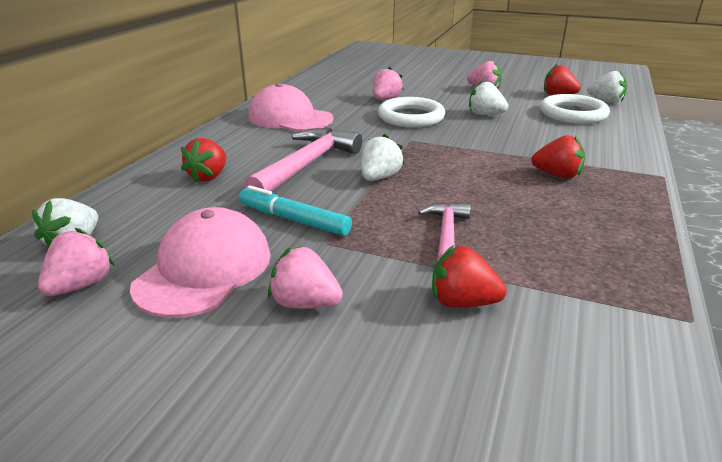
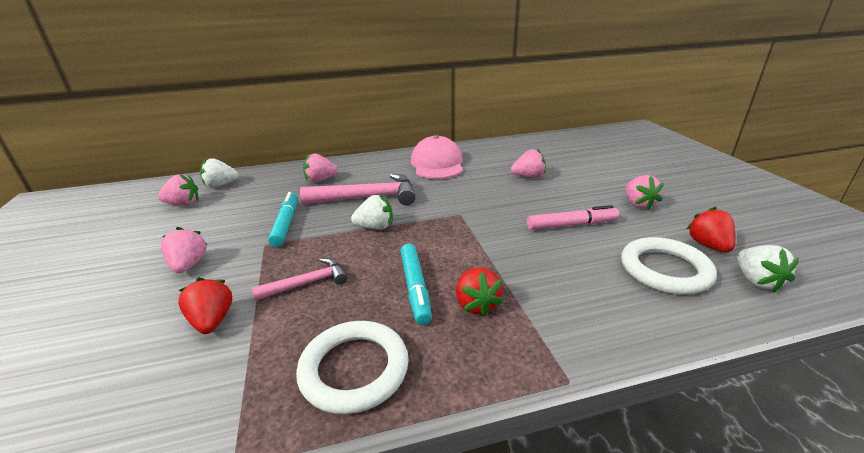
camera: 55 degrees right, 0 degrees up
pink cap [130,207,271,318] -> none
red strawberry [181,138,226,183] -> pink strawberry [303,153,338,182]
white ring [378,97,445,127] -> white ring moved to [296,321,409,414]
white strawberry [469,80,508,115] -> pink marker [527,205,619,230]
none -> turquoise marker [401,243,432,325]

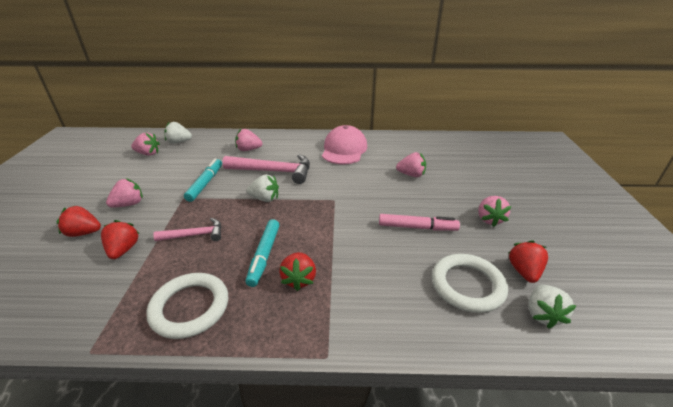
camera: 15 degrees right, 5 degrees up
pink strawberry [161,227,207,273] -> pink strawberry turned 45 degrees clockwise [106,178,143,208]
none -> red strawberry [56,206,101,237]

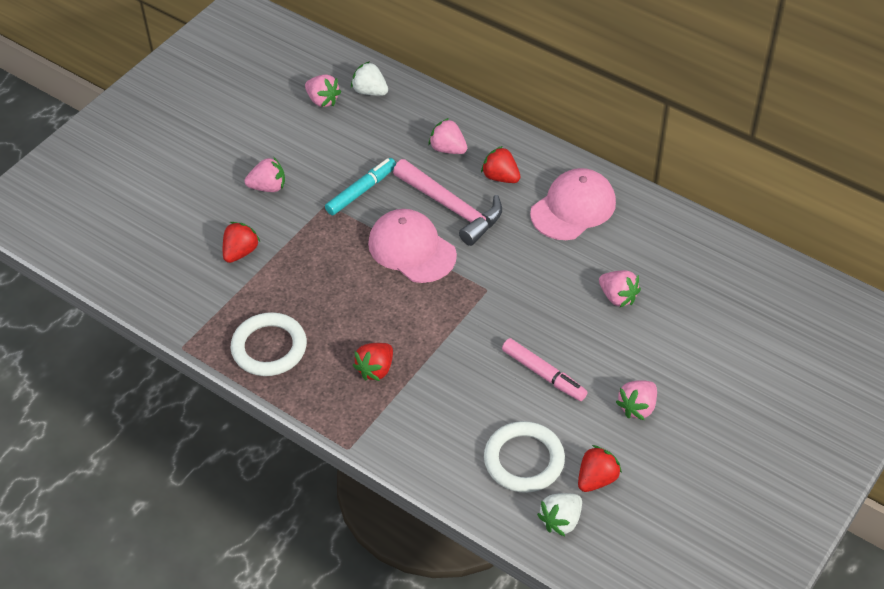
camera: 35 degrees right, 15 degrees up
red strawberry [56,206,101,237] -> red strawberry moved to [481,146,520,183]
pink hammer [153,218,221,241] -> none
turquoise marker [246,219,279,287] -> none
white strawberry [247,174,279,202] -> pink cap [368,209,457,283]

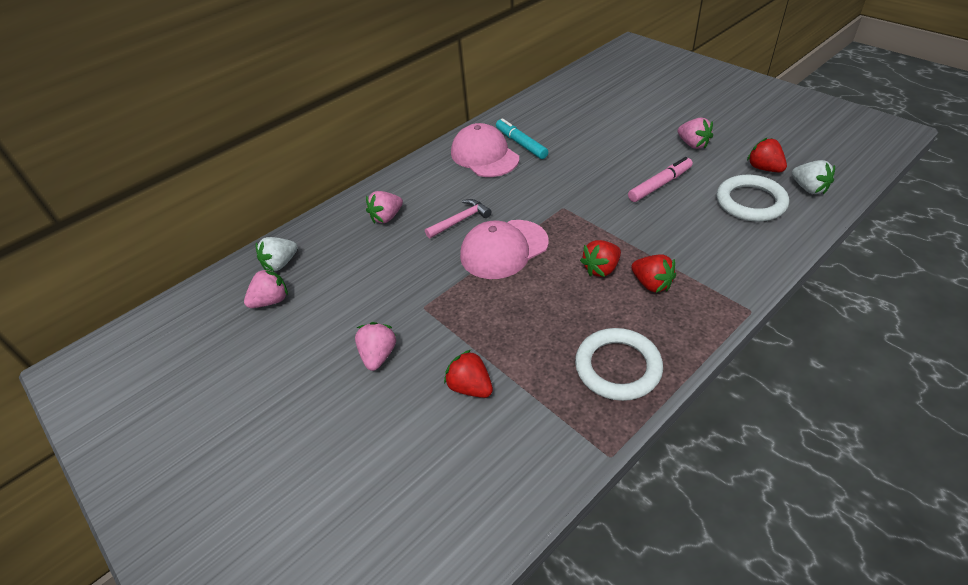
camera: 75 degrees left, 5 degrees down
turquoise marker [325,158,396,215] -> turquoise marker moved to [496,118,548,159]
pink hammer [393,159,502,246] -> pink hammer [425,199,491,239], size x0.58
red strawberry [481,146,520,183] -> red strawberry moved to [580,240,621,277]
pink strawberry [599,270,641,307] -> none

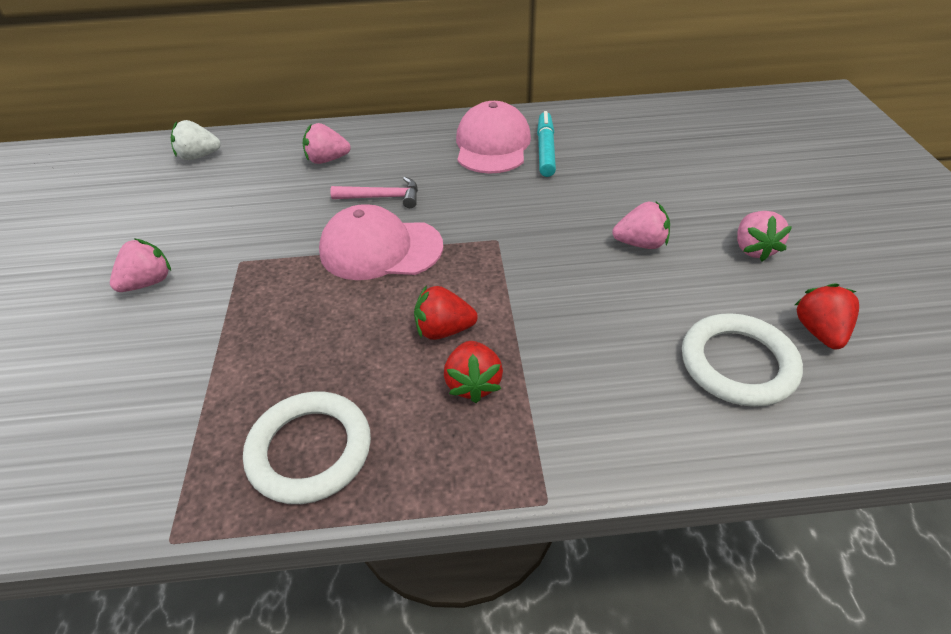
camera: 35 degrees right, 0 degrees up
pink strawberry [244,268,288,308] -> pink strawberry moved to [612,201,670,249]
red strawberry [444,349,493,398] -> none
pink marker [628,157,693,202] -> none
white strawberry [792,160,835,195] -> none

